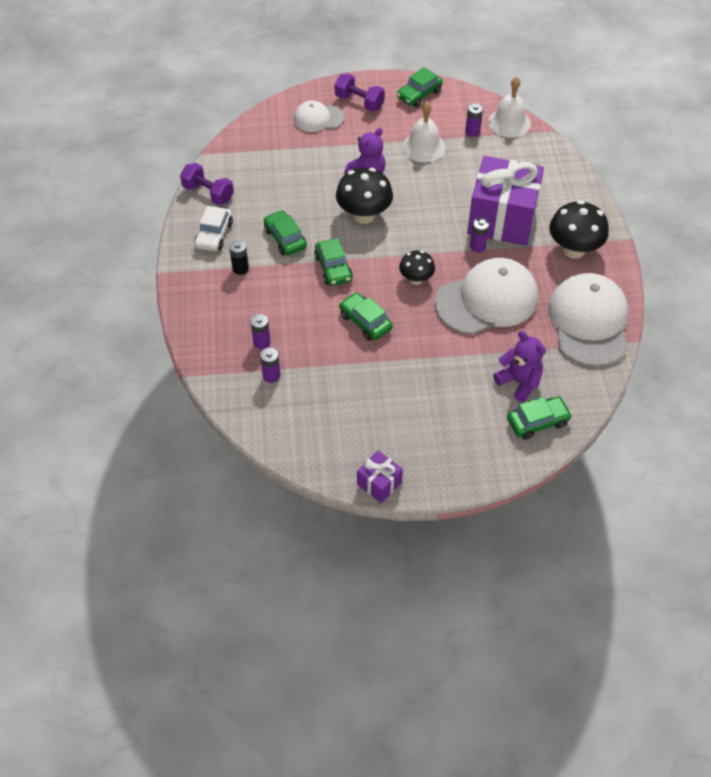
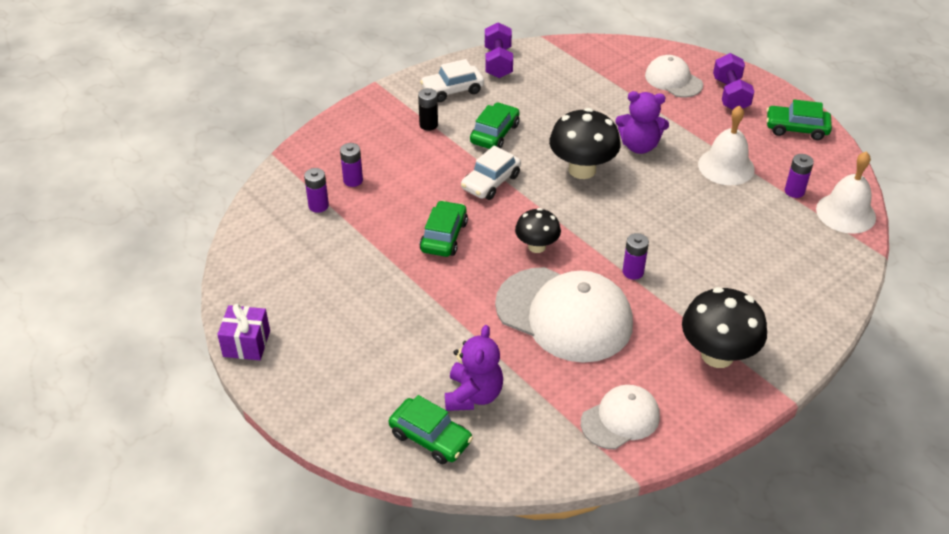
camera: 55 degrees right, 10 degrees down
green car [314,238,353,286] -> white car [461,146,521,200]
purple gift [467,156,544,245] -> none
white cap [548,273,628,367] -> white cap [581,385,660,449], size x0.54

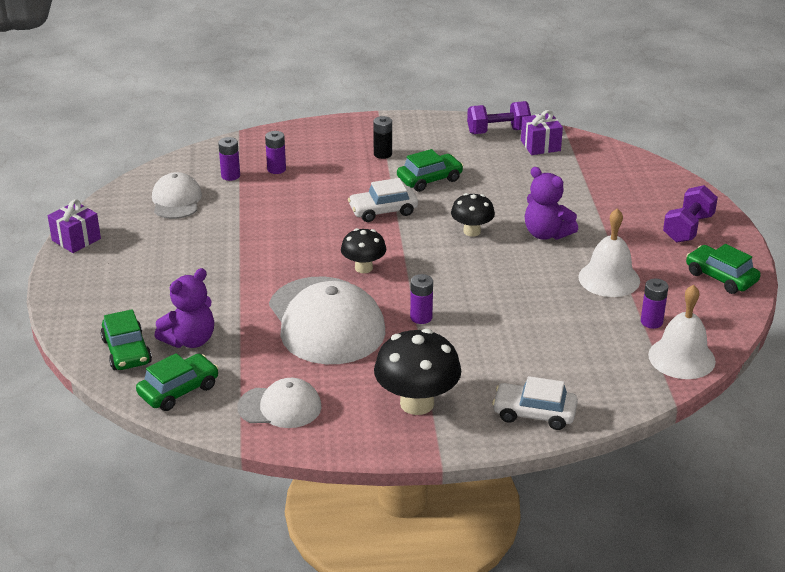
camera: 35 degrees right, 10 degrees down
green car [419,200,468,257] -> green car moved to [136,353,219,411]
white car [420,59,484,102] -> white car moved to [492,376,578,430]
purple dumbbell [485,22,513,78] -> purple dumbbell turned 45 degrees clockwise [467,101,531,134]
black mushroom [549,108,621,179] -> black mushroom [451,193,495,237], size x0.60
white cap [645,55,703,98] -> white cap moved to [152,172,202,219]
none -> purple gift [521,110,563,155]

